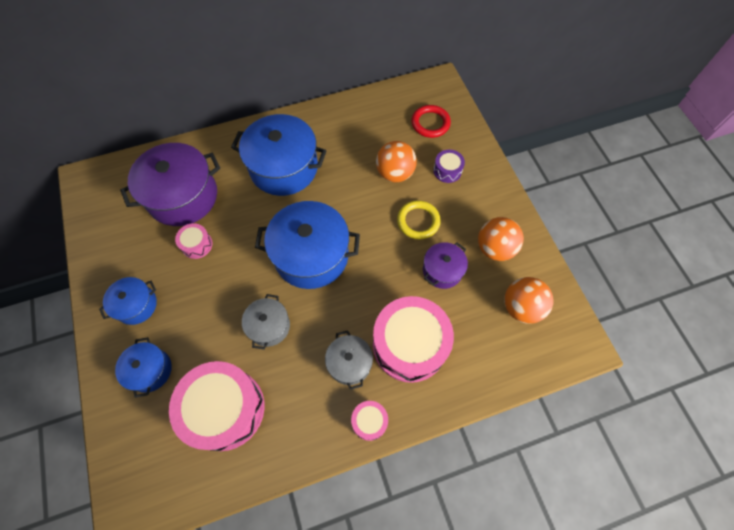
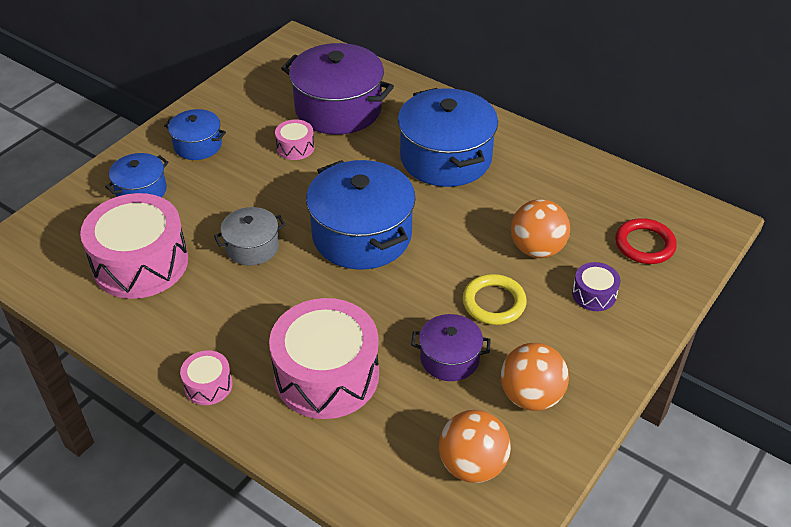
camera: 55 degrees right, 20 degrees down
grey pot [325,330,373,390] -> none

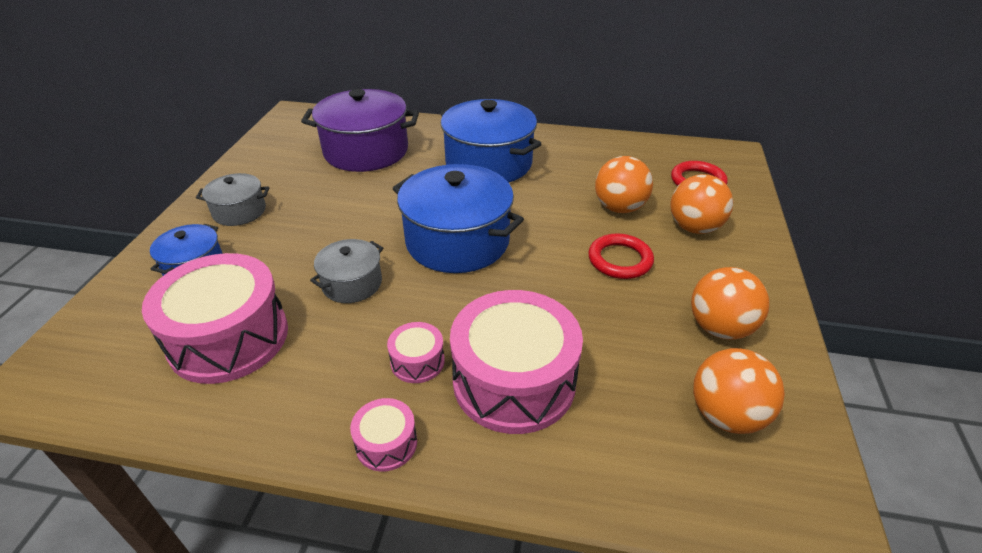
camera: 25 degrees left, 5 degrees down
blue pot [164,109,226,160] -> grey pot [196,173,269,226]
pink drum [275,120,315,160] -> pink drum moved to [387,322,445,383]
purple pot [411,314,491,381] -> none
yellow ring [463,274,527,325] -> red ring [588,233,654,279]
purple drum [572,262,621,311] -> orange ball [670,174,733,234]

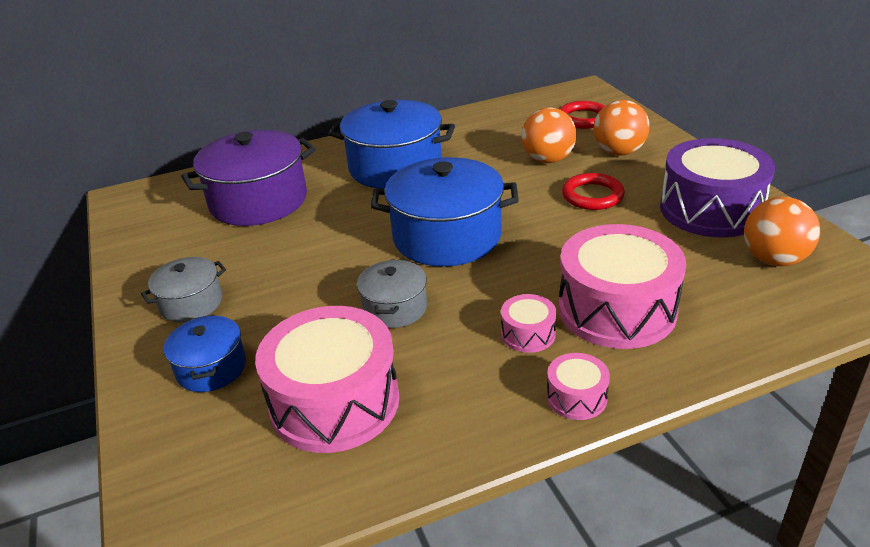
camera: 30 degrees left, 5 degrees down
orange ball [691,267,769,340] -> purple drum [660,138,775,238]

